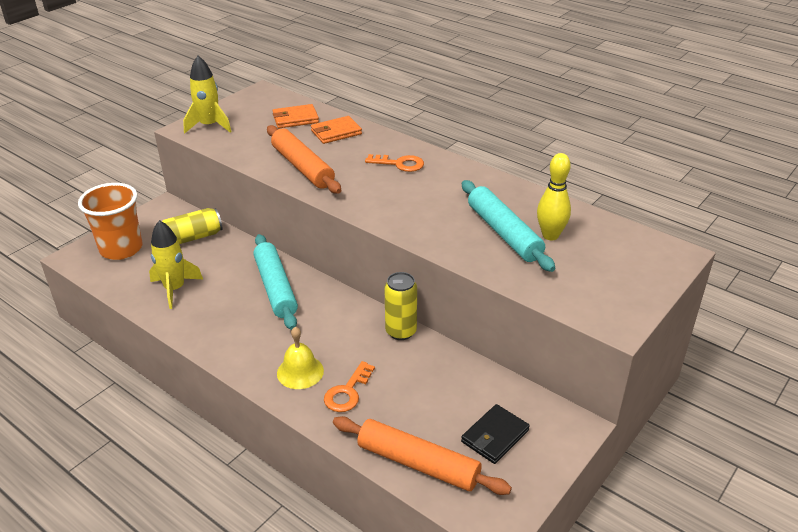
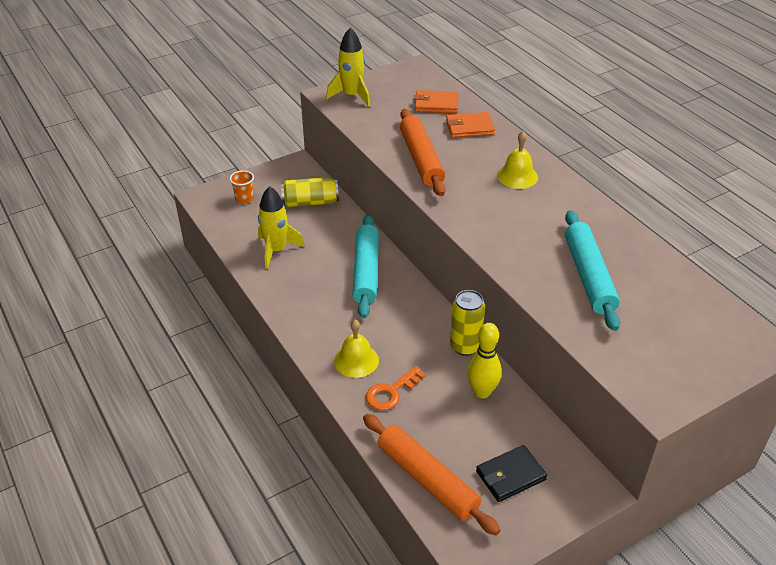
camera: 20 degrees right, 5 degrees up
orange cup [78,183,142,260] -> orange cup [230,170,254,204], size x0.46
orange key [365,154,424,172] -> yellow bell [497,131,538,189]
yellow bowling pin [537,153,571,240] -> yellow bowling pin moved to [467,323,502,399]

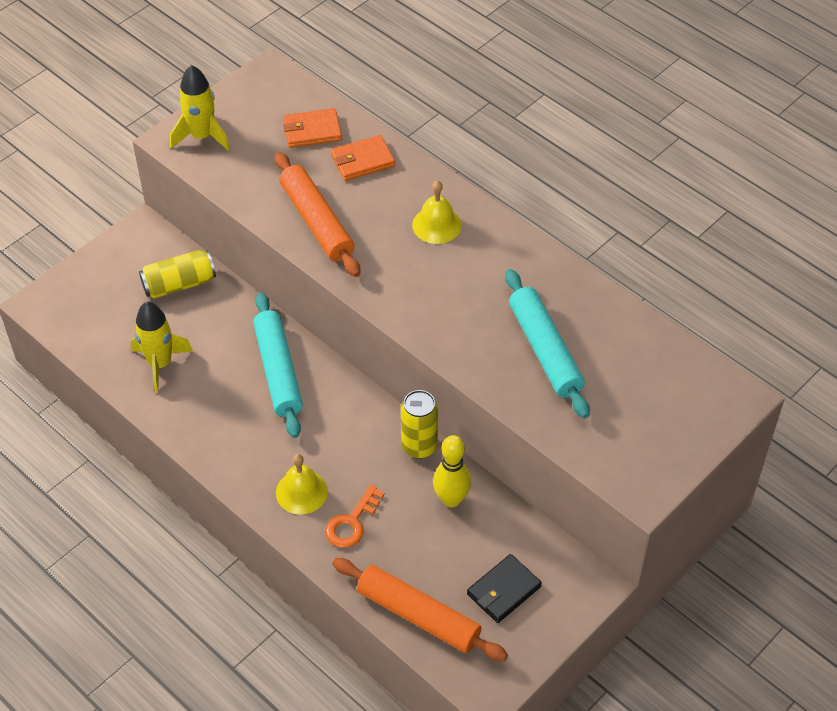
camera: 15 degrees left, 10 degrees up
orange cup [230,170,254,204] -> none

